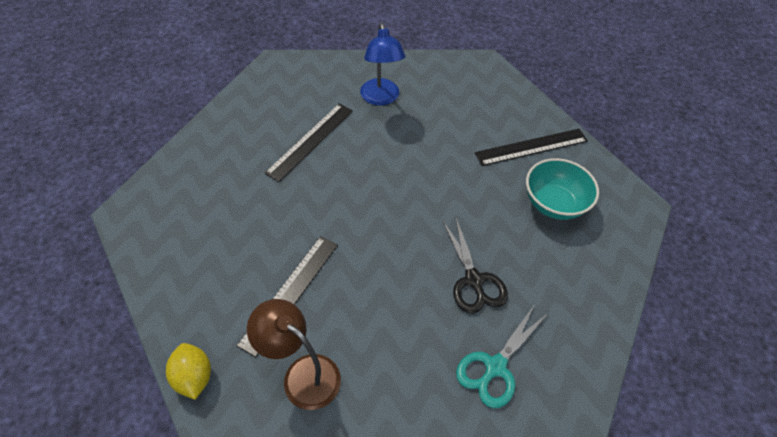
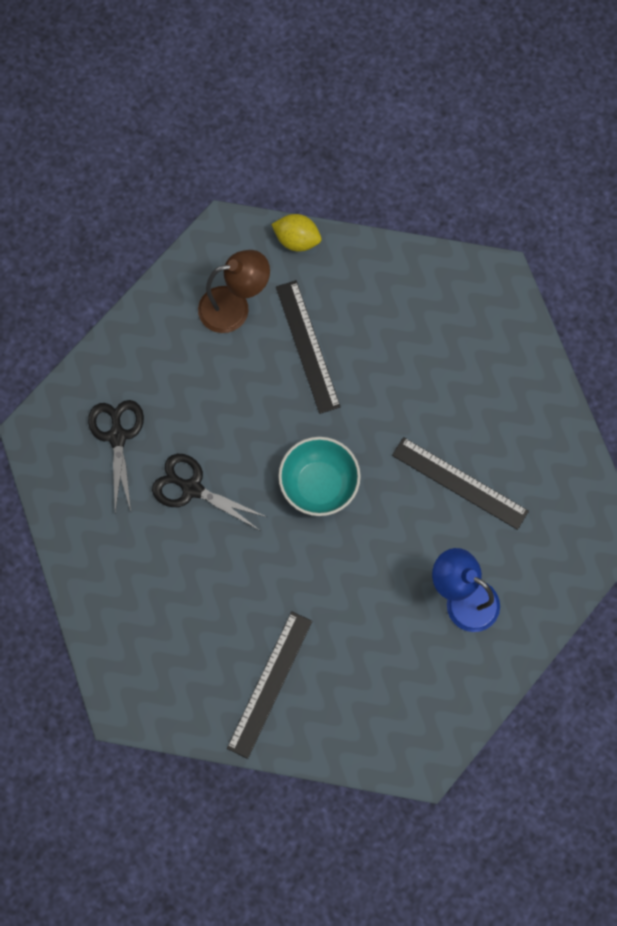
camera: 135 degrees right, 20 degrees up
black ruler [265,104,353,182] -> black ruler turned 45 degrees counterclockwise [392,437,529,530]
turquoise scissors [456,304,548,408] -> black scissors [88,400,144,512]
turquoise bowl [526,158,599,220] -> turquoise bowl moved to [278,437,361,516]

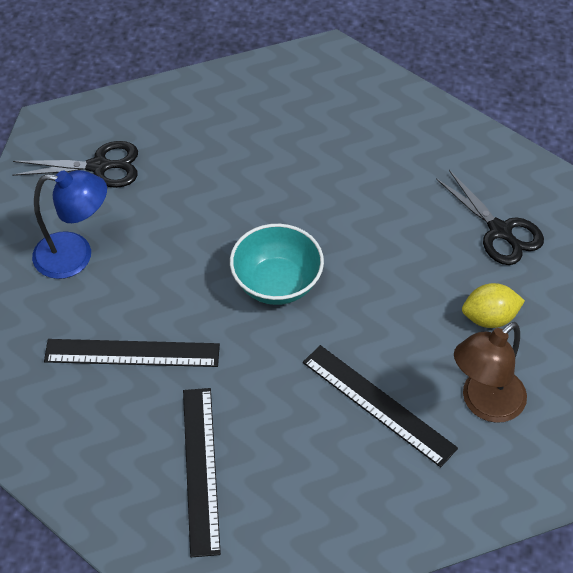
camera: 150 degrees right, 20 degrees down
black scissors [152,454,266,530] -> black scissors moved to [12,141,138,188]
black ruler [227,611,312,759] -> black ruler moved to [183,388,221,557]
yellow lemon [271,214,321,251] -> yellow lemon moved to [462,283,525,328]

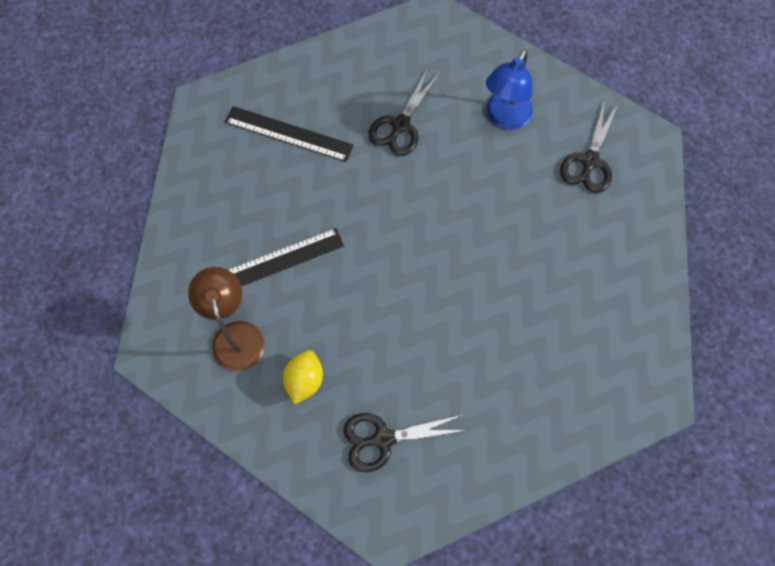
camera: 115 degrees right, 15 degrees up
black ruler [44,339,220,367] -> black scissors [368,68,440,156]
turquoise bowl [230,224,324,305] -> none

